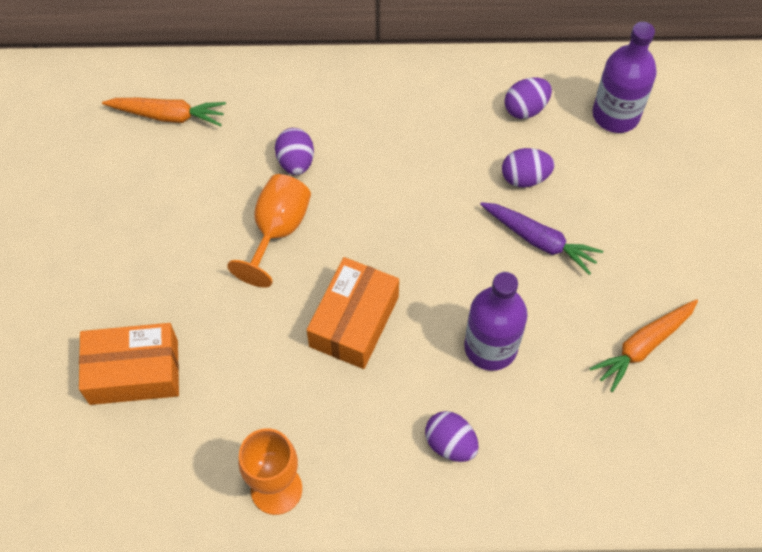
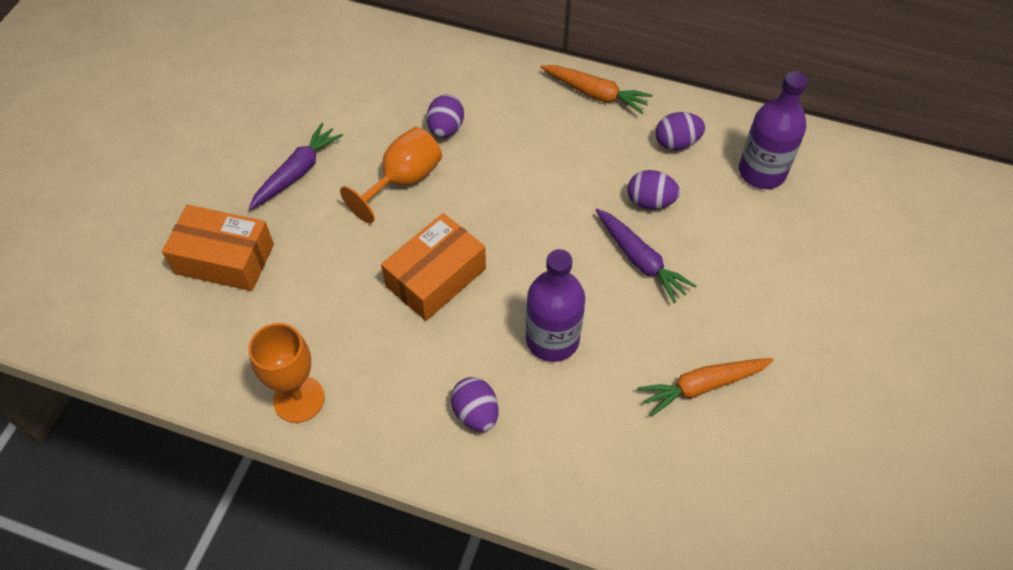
camera: 20 degrees right, 5 degrees down
orange carrot [102,98,226,126] -> orange carrot moved to [541,65,653,114]
none -> purple carrot [249,123,343,210]

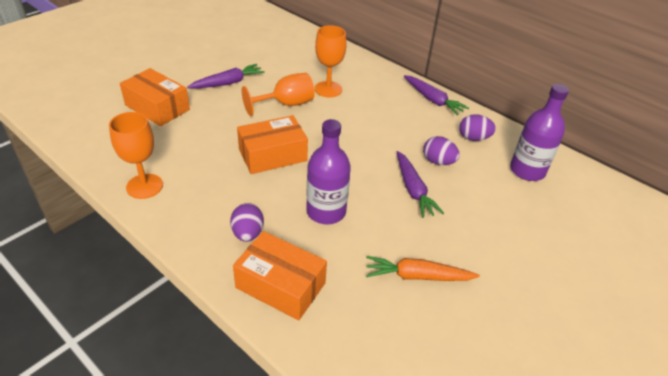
camera: 20 degrees right, 15 degrees down
purple egg [427,95,464,138] -> orange goblet [315,25,347,97]
orange carrot [541,65,653,114] -> purple carrot [404,75,469,115]
none -> orange box [233,231,327,320]

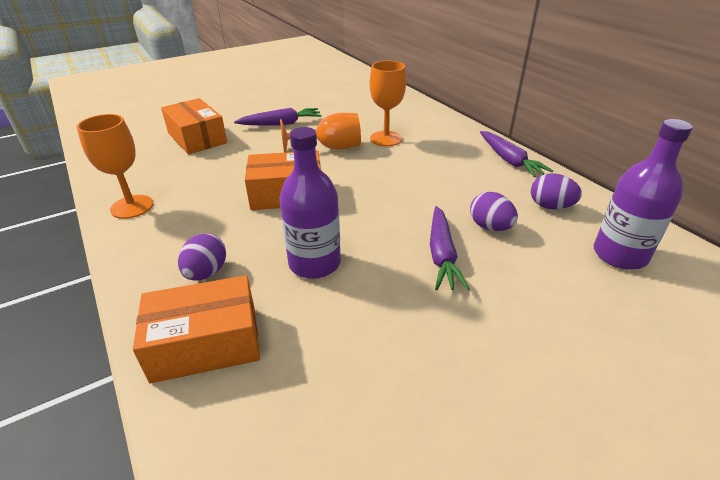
camera: 20 degrees right, 5 degrees down
orange box [233,231,327,320] -> orange box turned 60 degrees counterclockwise [133,275,260,383]
orange carrot [366,256,480,281] -> none

